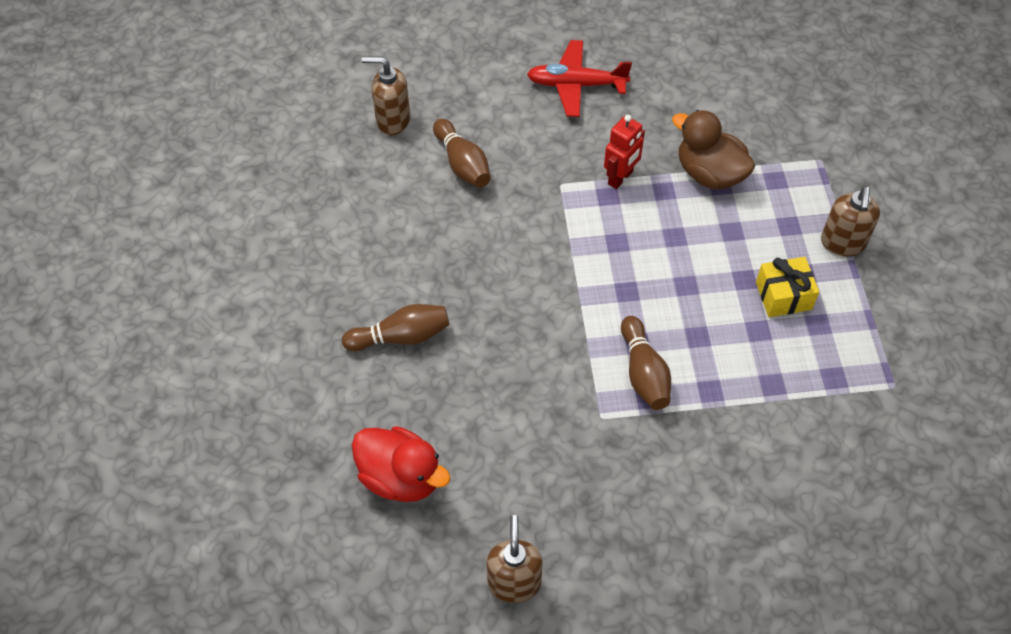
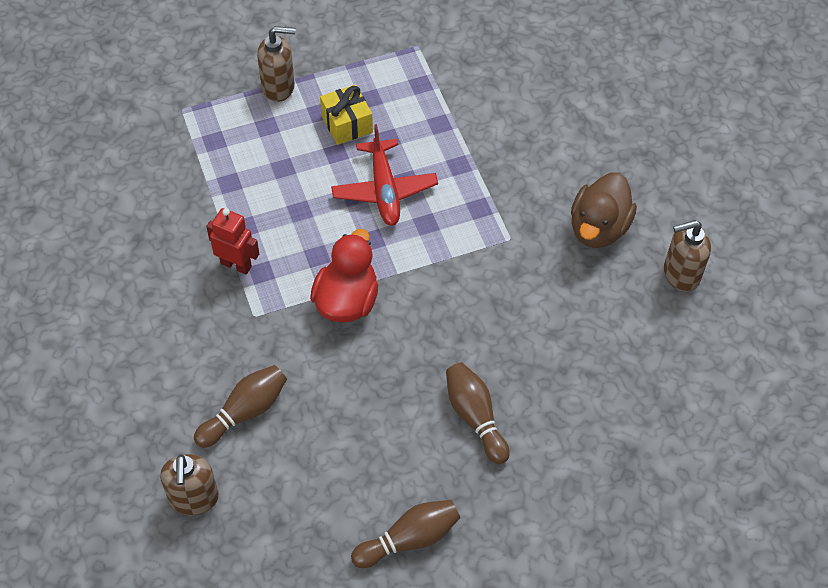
camera: 105 degrees left, 0 degrees up
red duck [352,426,451,502] -> red duck moved to [310,229,378,323]
red plane [527,40,632,117] -> red plane moved to [331,124,438,226]
brown bowling pin [621,316,671,410] -> brown bowling pin moved to [351,500,460,568]
brown duck [672,110,755,189] -> brown duck moved to [571,172,637,248]

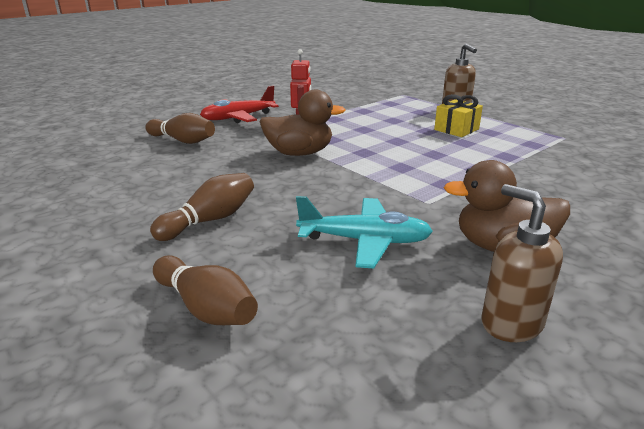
camera: 70 degrees right, 30 degrees down
brown soap dispenser [160,454,219,516] -> none
red duck [310,229,378,323] -> brown duck [259,90,346,156]
red plane [331,124,438,226] -> red plane moved to [200,85,279,123]
brown bowling pin [351,500,460,568] -> brown bowling pin moved to [153,255,258,325]
none -> turquoise plane [296,196,433,269]

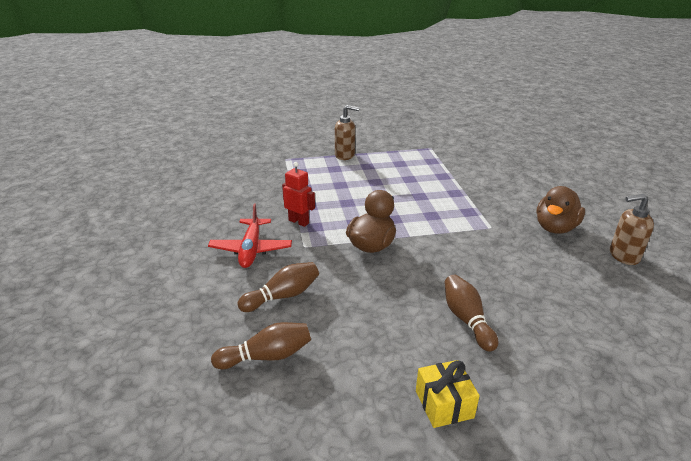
camera: 60 degrees left, 5 degrees up
brown bowling pin [153,255,258,325] -> brown bowling pin moved to [211,322,311,369]
turquoise plane [296,196,433,269] -> none
yellow gift [434,94,483,137] -> yellow gift moved to [416,360,480,428]

